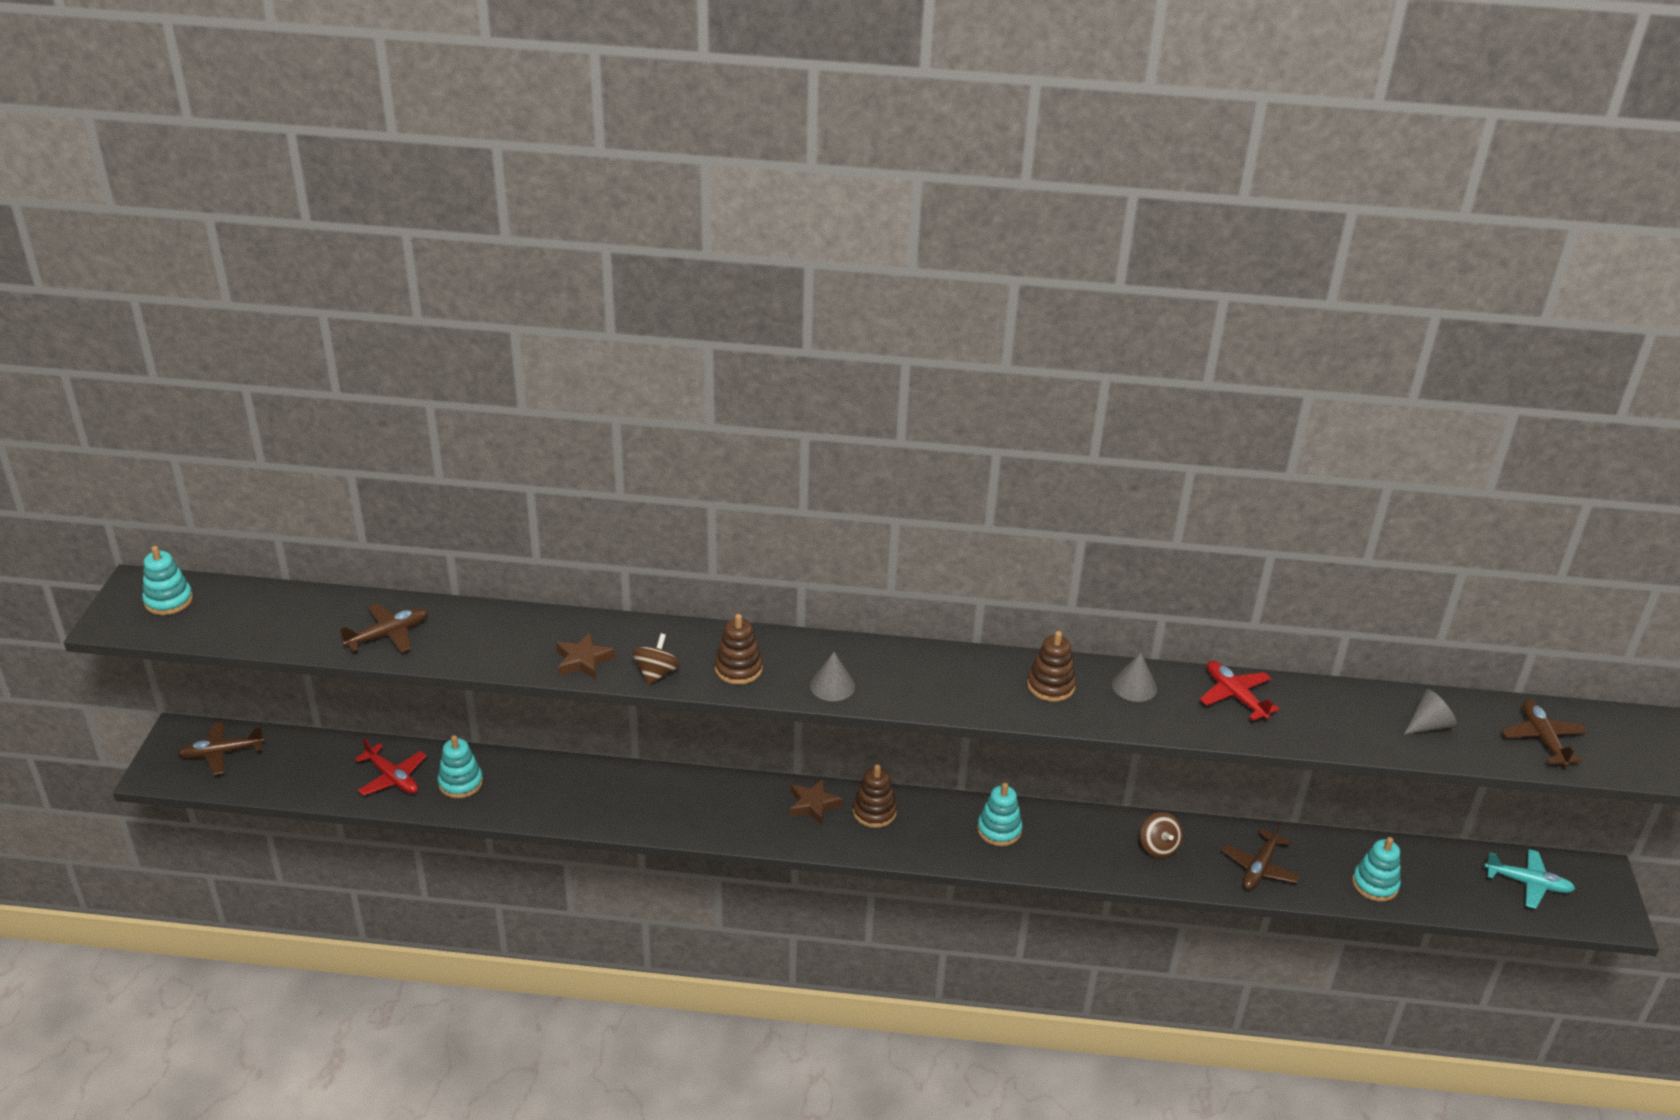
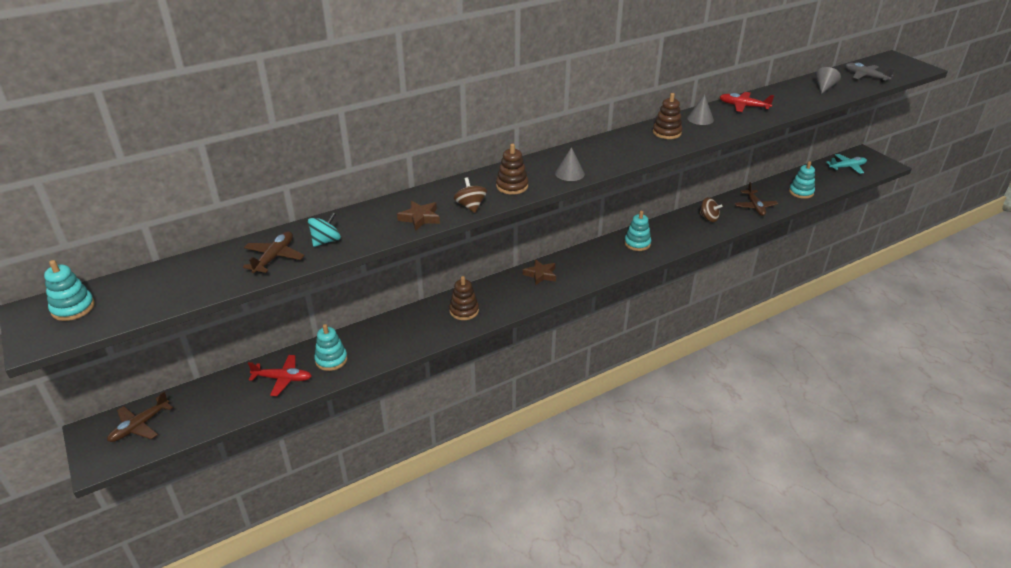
camera: 35 degrees left, 0 degrees up
brown stacking toy [853,764,897,828] -> brown stacking toy moved to [449,276,479,320]
brown plane [1501,699,1587,767] -> grey plane [845,63,894,82]
none -> turquoise spinning top [308,212,341,247]

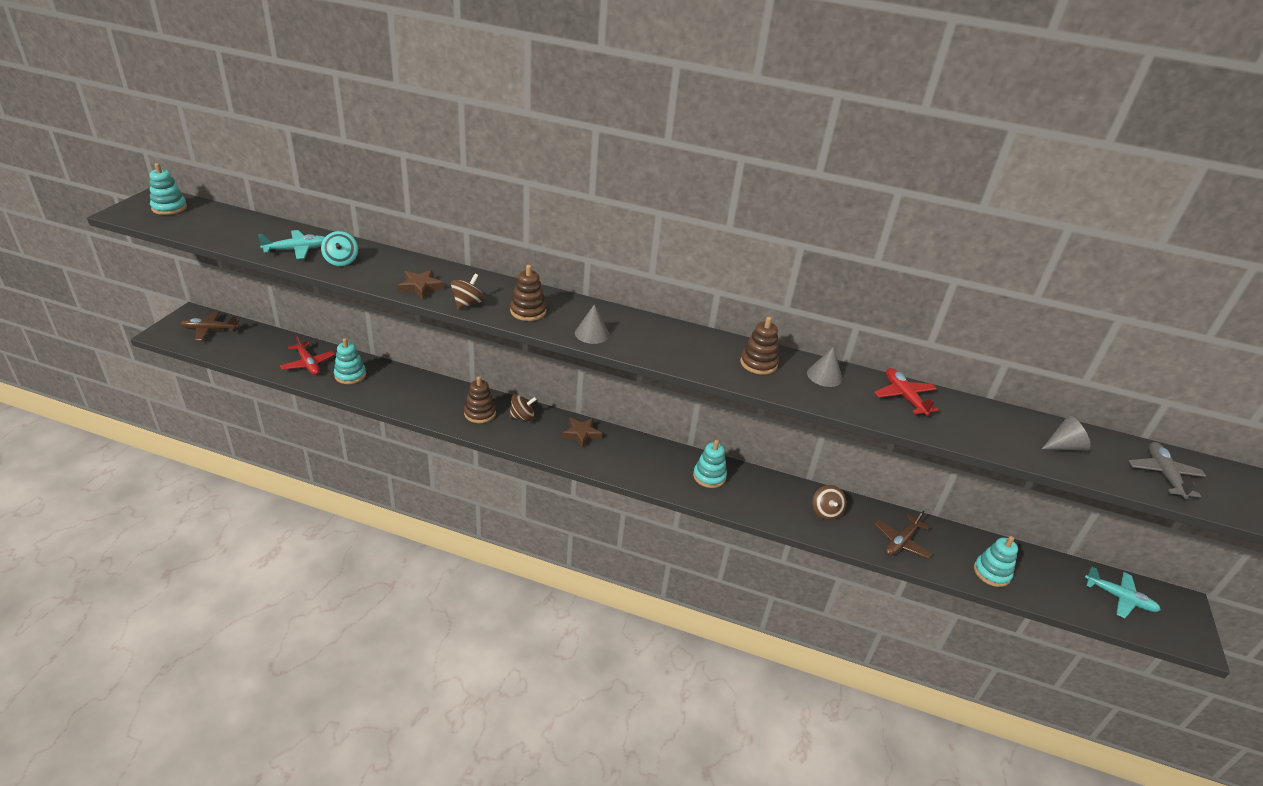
camera: 45 degrees right, 0 degrees up
brown plane [243,231,305,273] -> turquoise plane [258,230,325,259]
turquoise spinning top [308,212,341,247] -> turquoise spinning top turned 75 degrees clockwise [321,231,358,266]
none -> brown spinning top [509,394,537,421]

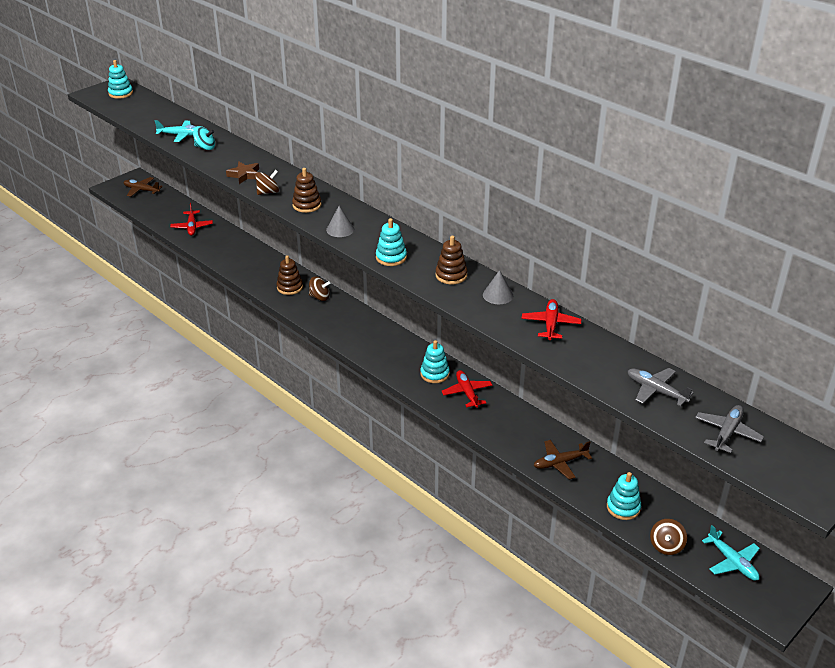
camera: 30 degrees right, 0 degrees up
turquoise spinning top [321,231,358,266] -> turquoise spinning top turned 90 degrees counterclockwise [193,126,215,150]
turquoise stacking toy [334,338,366,384] -> turquoise stacking toy moved to [376,218,407,266]
brown star [562,418,602,448] -> none
brown spinning top [812,485,847,520] -> brown spinning top moved to [650,519,687,555]
grey cone [1042,416,1091,451] -> grey plane [628,368,694,406]
none -> red plane [442,370,493,408]

